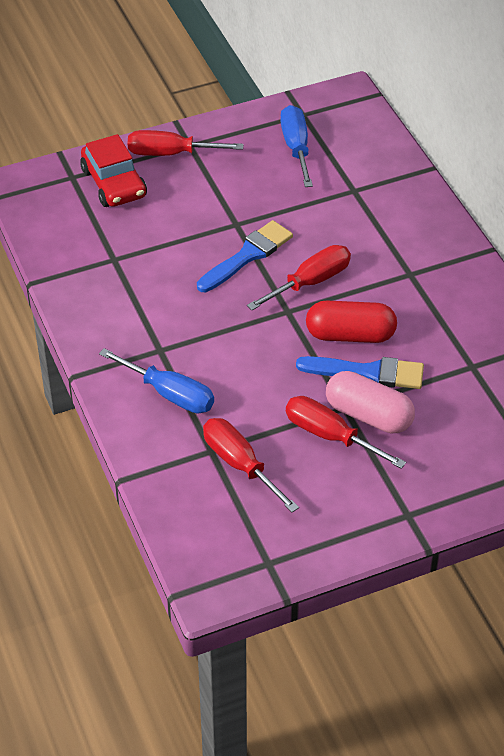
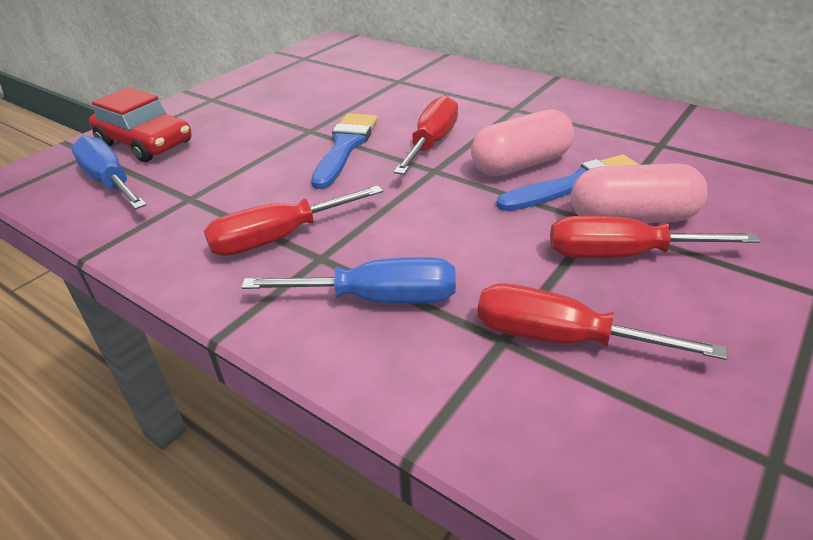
camera: 30 degrees left, 10 degrees down
red screwdriver [128,130,244,156] -> red screwdriver moved to [204,185,383,256]
blue screwdriver [280,105,313,187] -> blue screwdriver moved to [71,136,147,210]
red capsule [306,301,397,343] -> pink capsule [471,109,574,176]

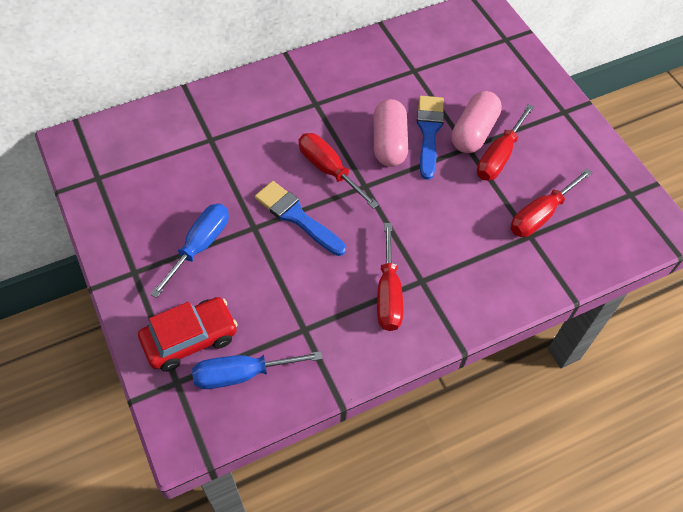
camera: 65 degrees left, 20 degrees up
blue screwdriver [241,257,456,304] -> blue screwdriver moved to [150,204,229,298]

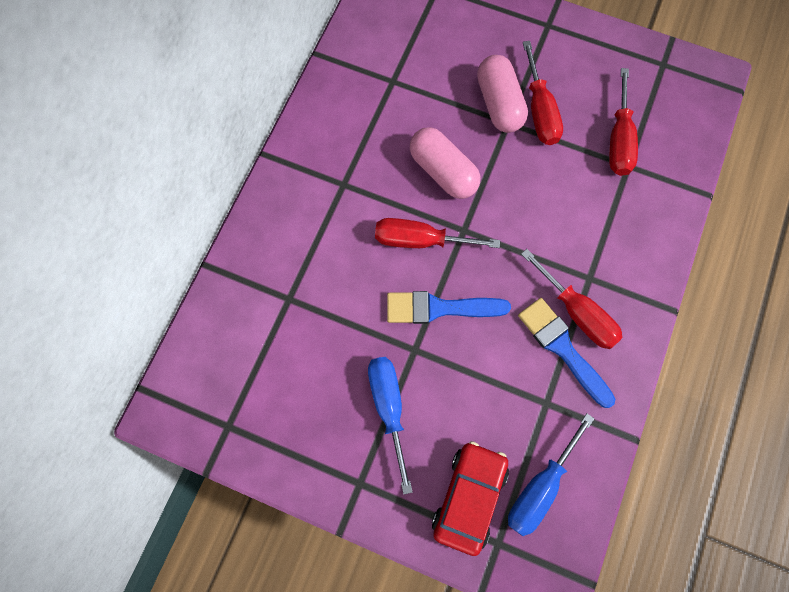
camera: 40 degrees left, 15 degrees up
blue brush [417,96,444,180] -> blue brush moved to [518,298,615,408]

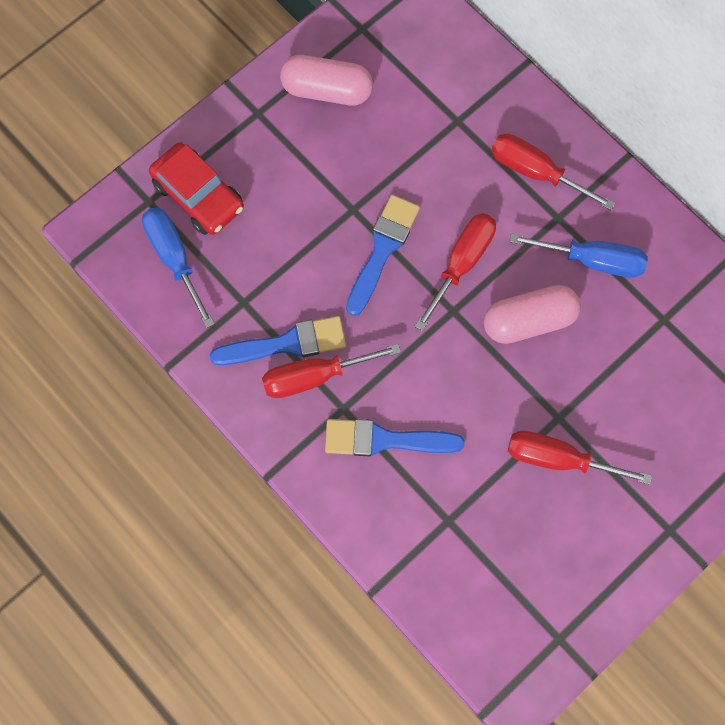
camera: 115 degrees right, 0 degrees up
blue screwdriver [368,357,413,494] -> blue screwdriver moved to [509,233,648,277]
pink capsule [477,55,528,133] -> pink capsule moved to [280,55,373,106]
red screwdriver [609,68,638,176] -> red screwdriver moved to [491,133,615,210]
none -> blue brush [325,419,465,456]

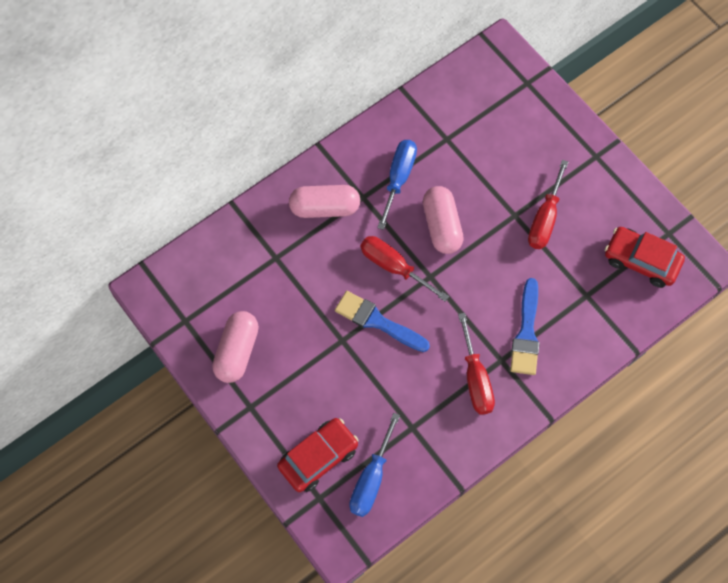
camera: 85 degrees left, 5 degrees down
blue screwdriver [142,207,215,328] -> blue screwdriver turned 45 degrees counterclockwise [349,413,400,517]
blue brush [210,316,346,365] -> none
red screwdriver [491,133,615,210] -> pink capsule [289,185,360,218]
none -> red car [605,227,685,288]

